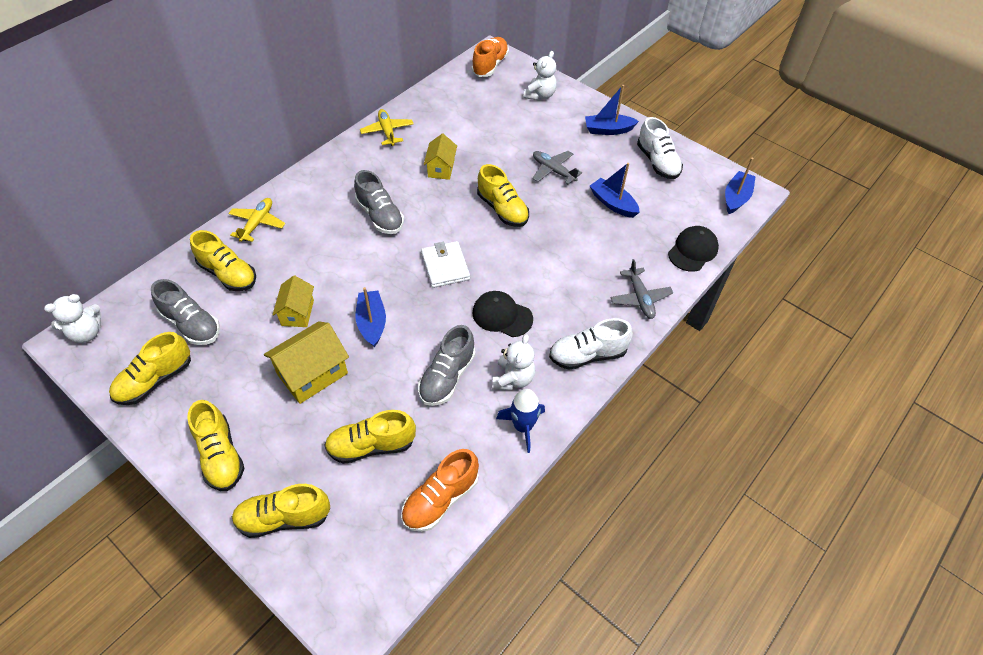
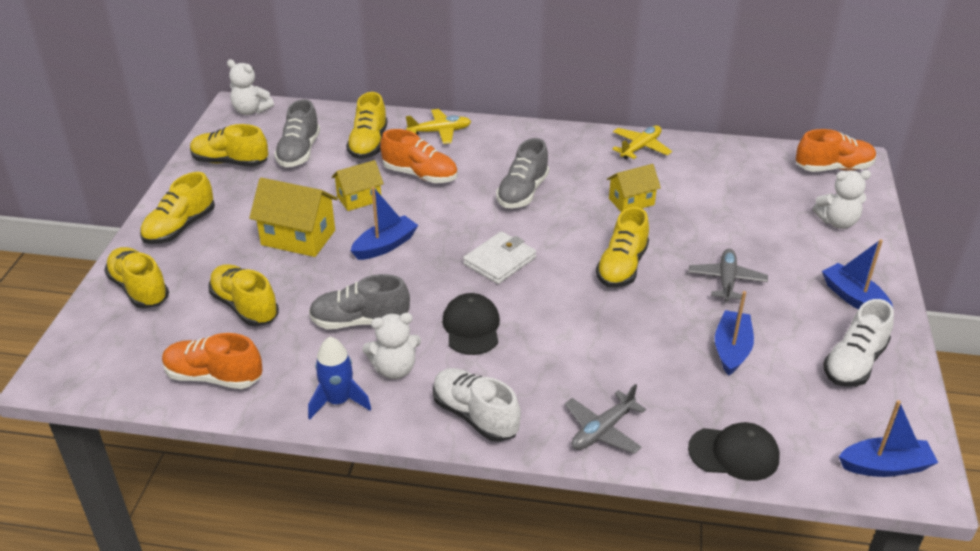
camera: 60 degrees right, 15 degrees down
none -> orange shoe [380,129,458,183]

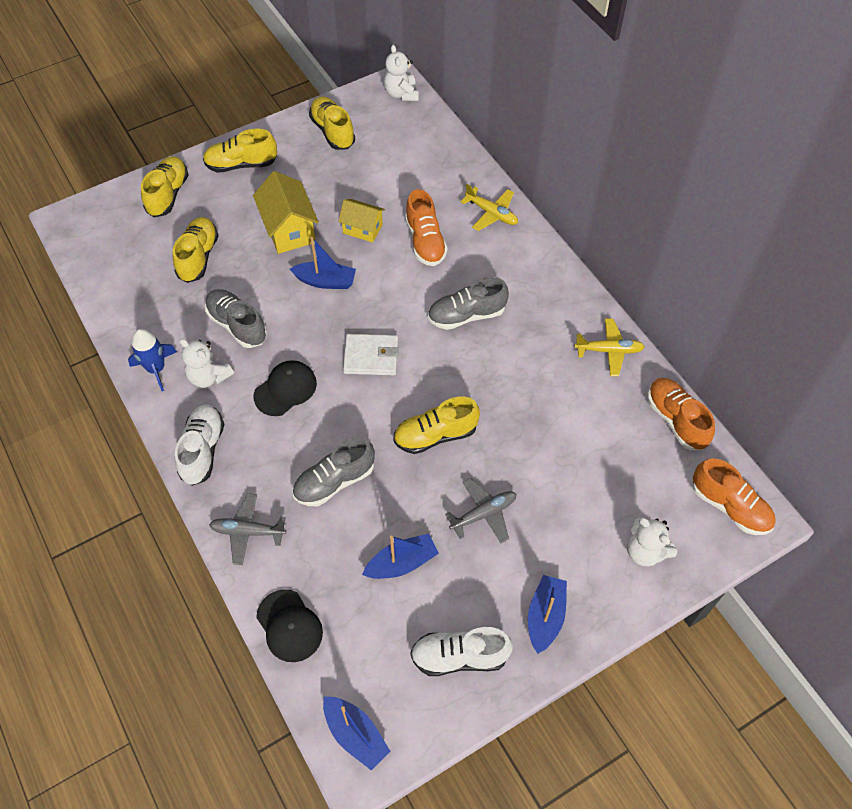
camera: 50 degrees right, 20 degrees up
orange shoe [162,333,262,389] -> orange shoe moved to [648,378,715,450]
grey shoe [274,99,320,167] -> grey shoe moved to [292,437,375,506]
yellow shoe [346,92,387,159] -> none
yellow house [607,164,661,212] -> none

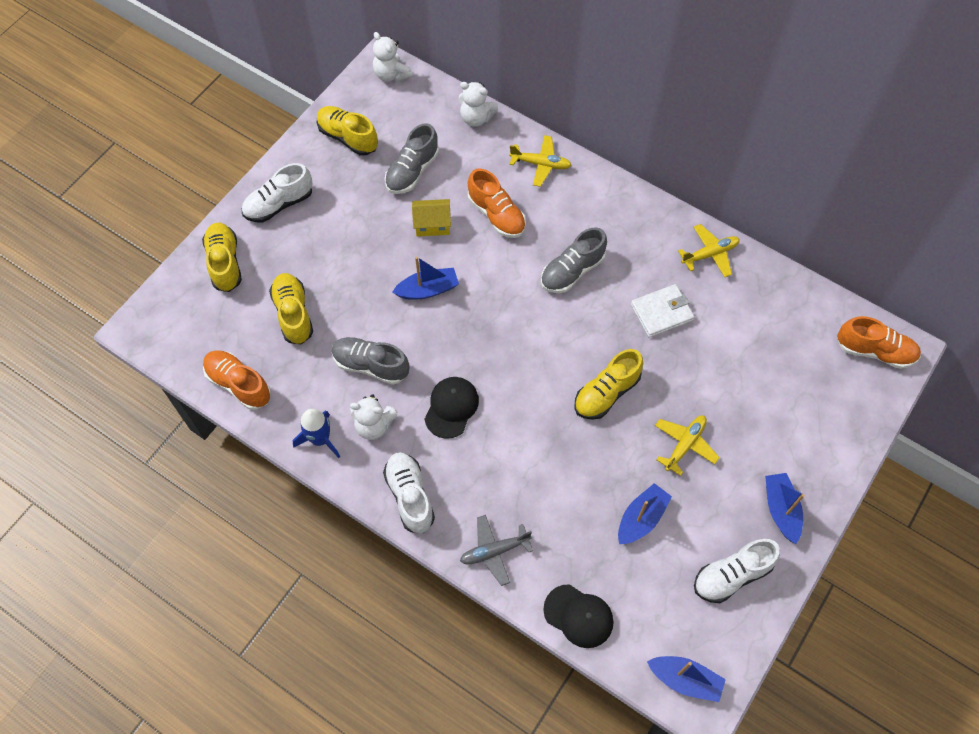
camera: 25 degrees left, 5 degrees up
yellow shoe [203,129,277,173] -> white shoe [242,163,313,222]
yellow house [253,171,319,254] -> none
grey shoe [292,437,375,506] -> grey shoe moved to [385,123,439,194]
white wallet [343,334,399,375] -> white wallet moved to [631,284,695,338]
grey plane [445,478,516,543] -> yellow plane [655,415,720,476]
white teddy bear [627,517,677,566] -> white teddy bear moved to [459,82,498,127]
orange shoe [648,378,715,450] -> orange shoe moved to [203,350,271,410]

